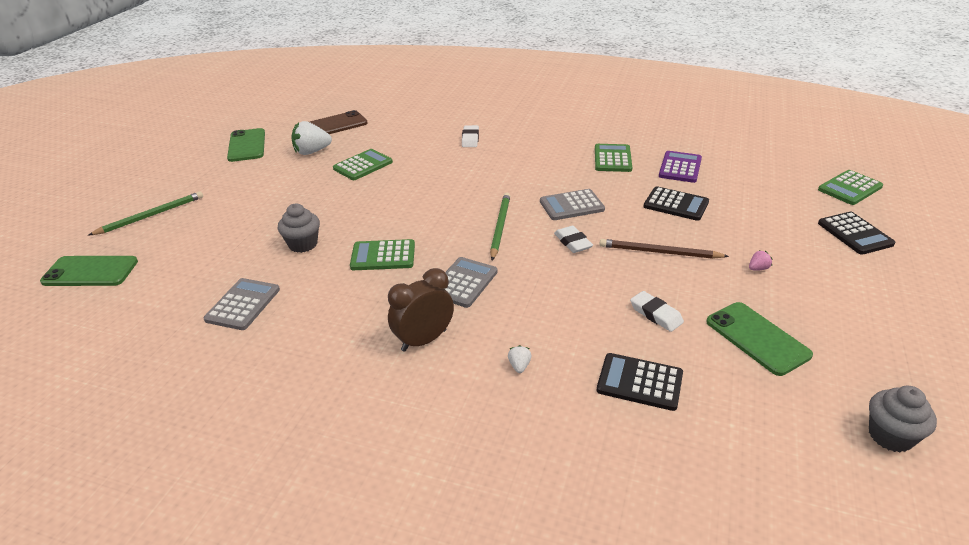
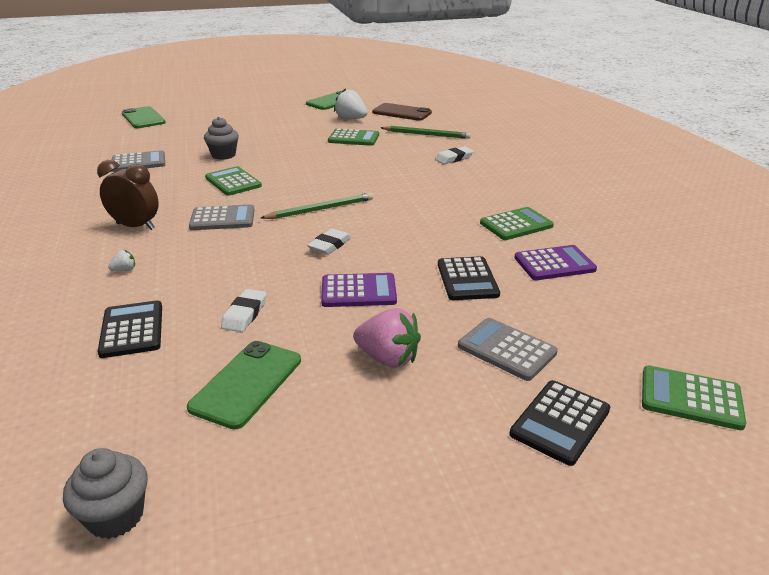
camera: 55 degrees right, 5 degrees down
green pencil [89,191,203,235] -> green pencil moved to [380,126,471,139]
grey calculator [540,189,605,220] -> grey calculator moved to [458,318,558,381]
brown pencil [599,239,729,259] -> purple calculator [321,273,397,307]
pink strawberry [749,250,773,271] -> pink strawberry [353,308,421,368], size x2.18

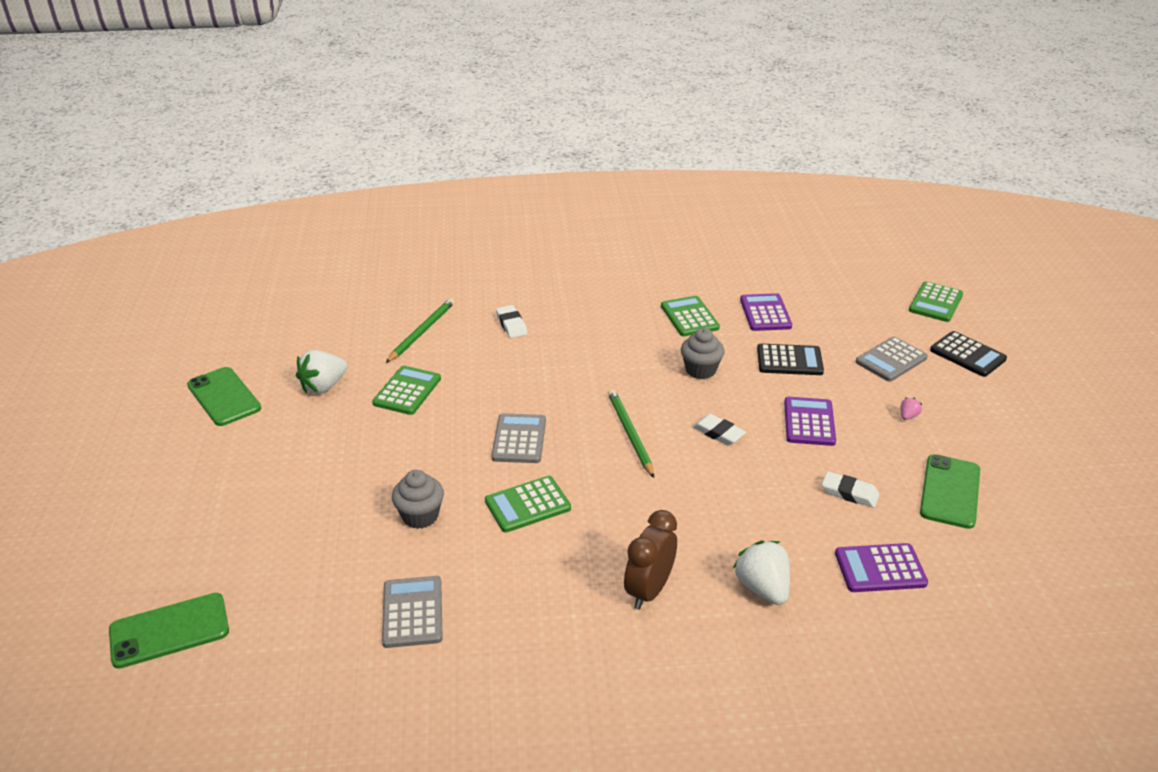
camera: 80 degrees left, 5 degrees up
grey cupcake [63,448,148,539] -> grey cupcake moved to [681,328,725,379]
black calculator [97,300,162,358] -> purple calculator [835,543,928,592]
white strawberry [108,250,135,271] -> white strawberry [733,541,790,605], size x2.18
green phone [187,341,301,429] -> green phone turned 75 degrees clockwise [920,454,980,529]
grey calculator [189,204,254,230] -> grey calculator moved to [491,413,546,463]
pink strawberry [353,308,421,368] -> pink strawberry [901,398,922,420], size x0.46
brown phone [372,103,432,121] -> none

